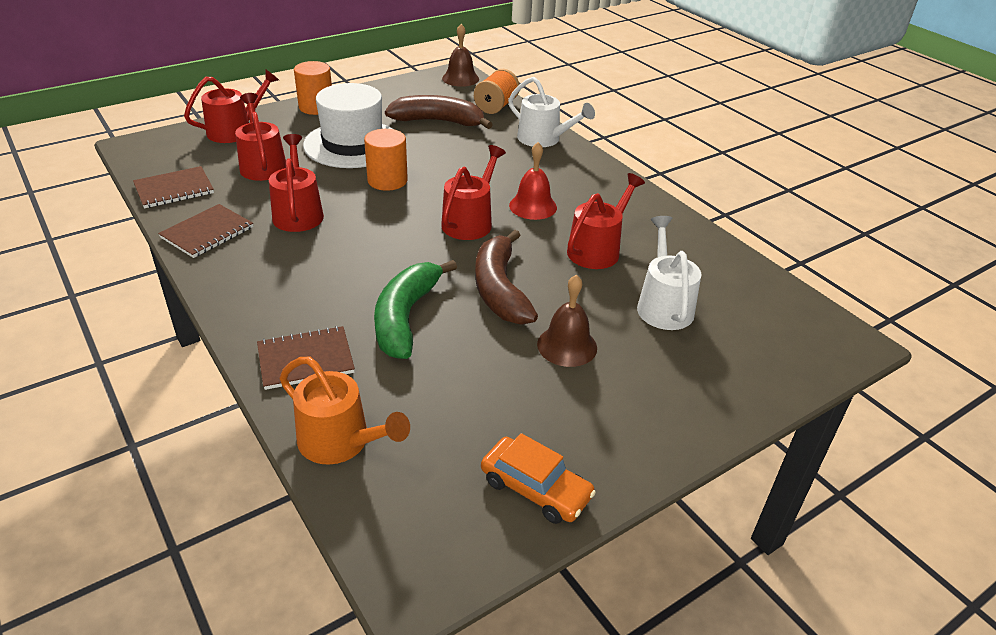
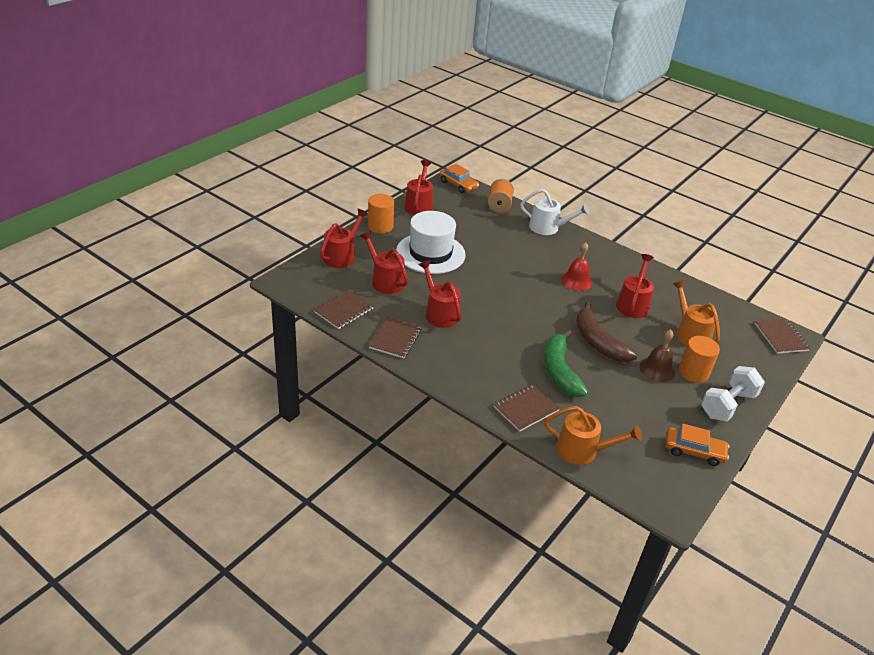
camera: 20 degrees left, 0 degrees up
orange cylinder [364,129,408,191] -> orange cylinder moved to [679,336,720,383]
brown banana [385,95,493,129] -> none
red watering can [441,145,506,240] -> red watering can moved to [404,160,433,215]
brown bell [442,24,479,87] -> orange car [439,164,479,193]
white watering can [637,216,701,330] -> orange watering can [673,280,720,346]
none -> white dumbbell [701,366,765,421]
none -> brown notebook [755,319,810,354]

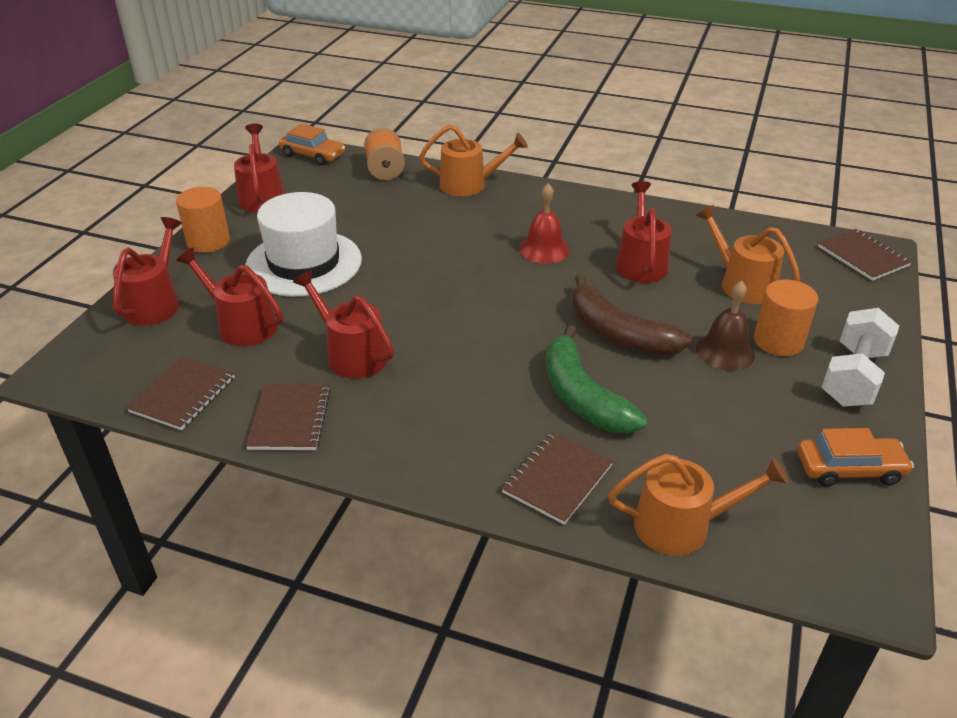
camera: 15 degrees left, 0 degrees up
white watering can [520,189,590,235] -> orange watering can [419,125,528,196]

